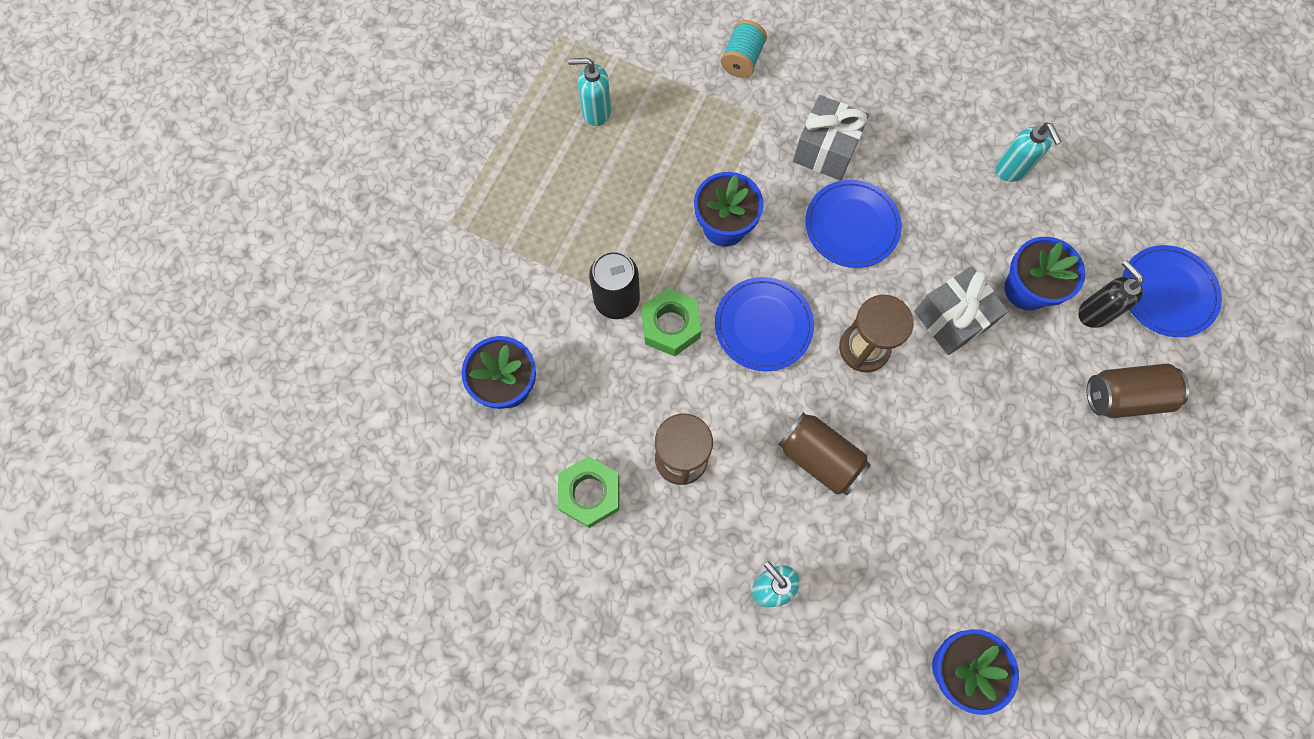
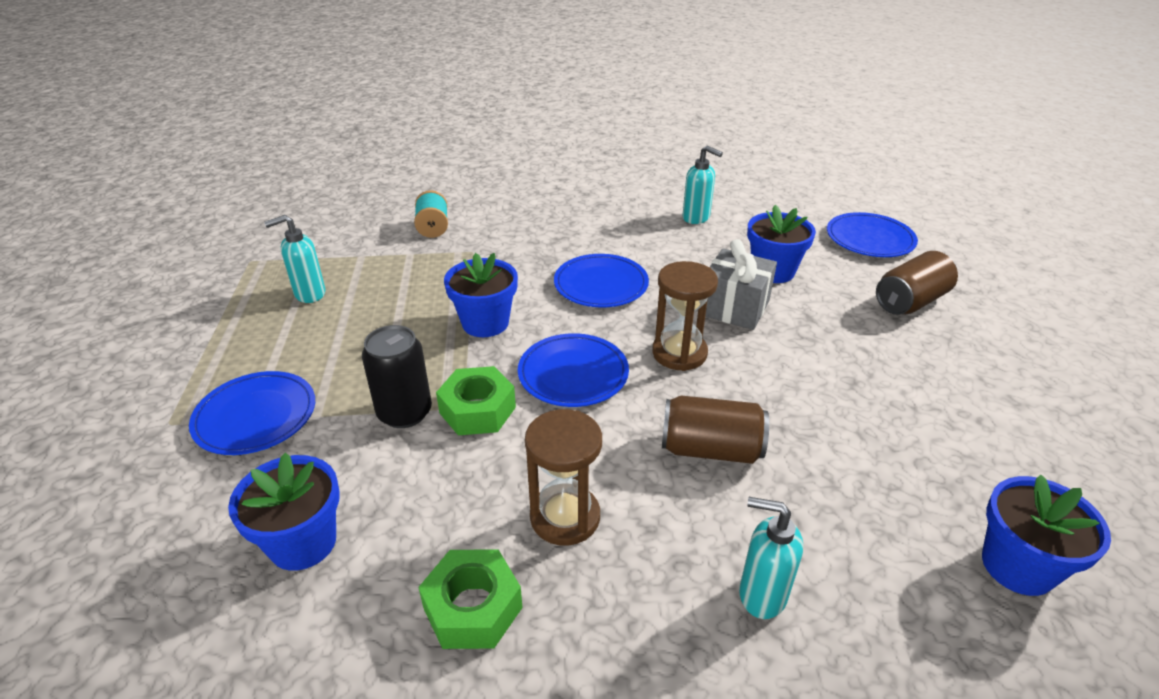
camera: 30 degrees left, 35 degrees down
grey gift [793,95,869,181] -> none
black soap dispenser [1078,260,1143,328] -> none
none -> blue plate [189,371,315,455]

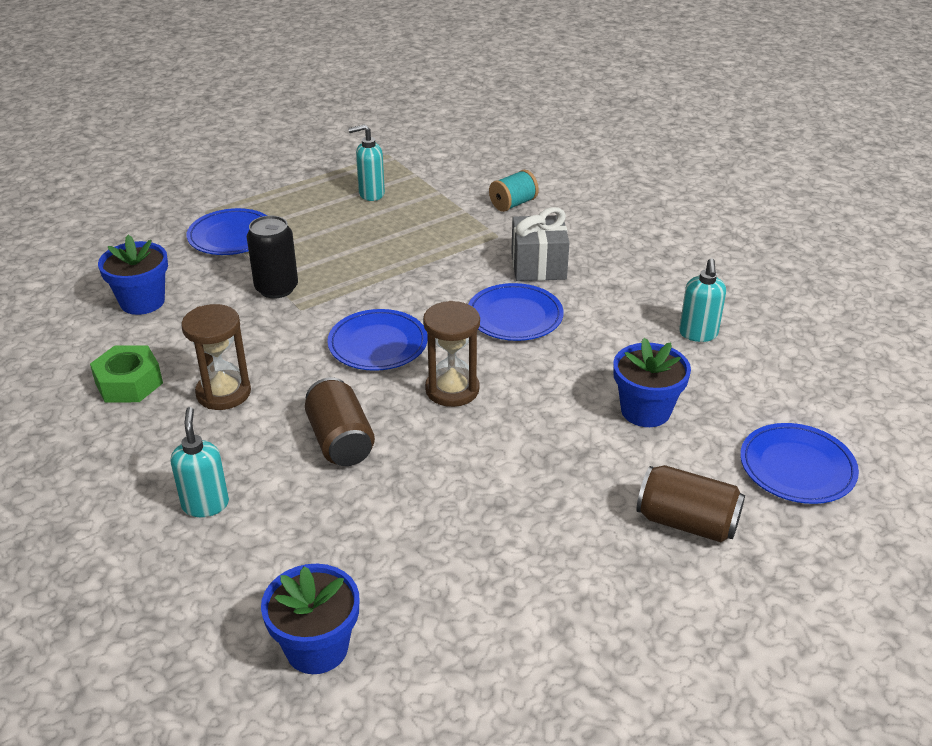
camera: 60 degrees right, 0 degrees up
turquoise soap dispenser [264,215,325,303] -> turquoise soap dispenser turned 45 degrees counterclockwise [348,124,385,201]
green nut [436,366,516,435] -> none
blue flower pot [444,253,518,337] -> none
grey gift [705,239,777,330] -> grey gift moved to [511,207,570,281]

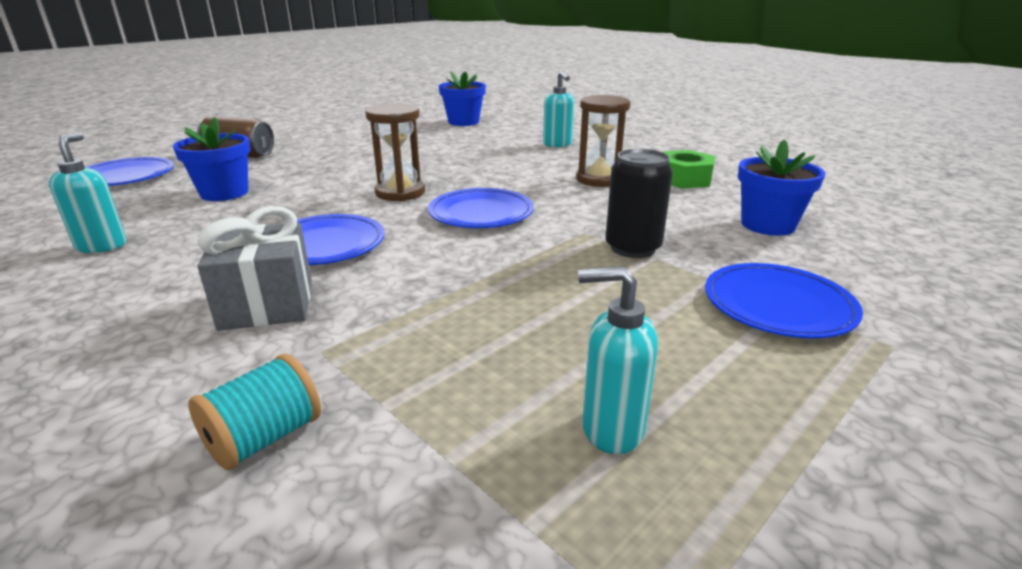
camera: 170 degrees right, 10 degrees down
brown can [305,377,375,466] -> none
turquoise soap dispenser [348,124,385,201] -> turquoise soap dispenser turned 150 degrees counterclockwise [578,266,658,454]

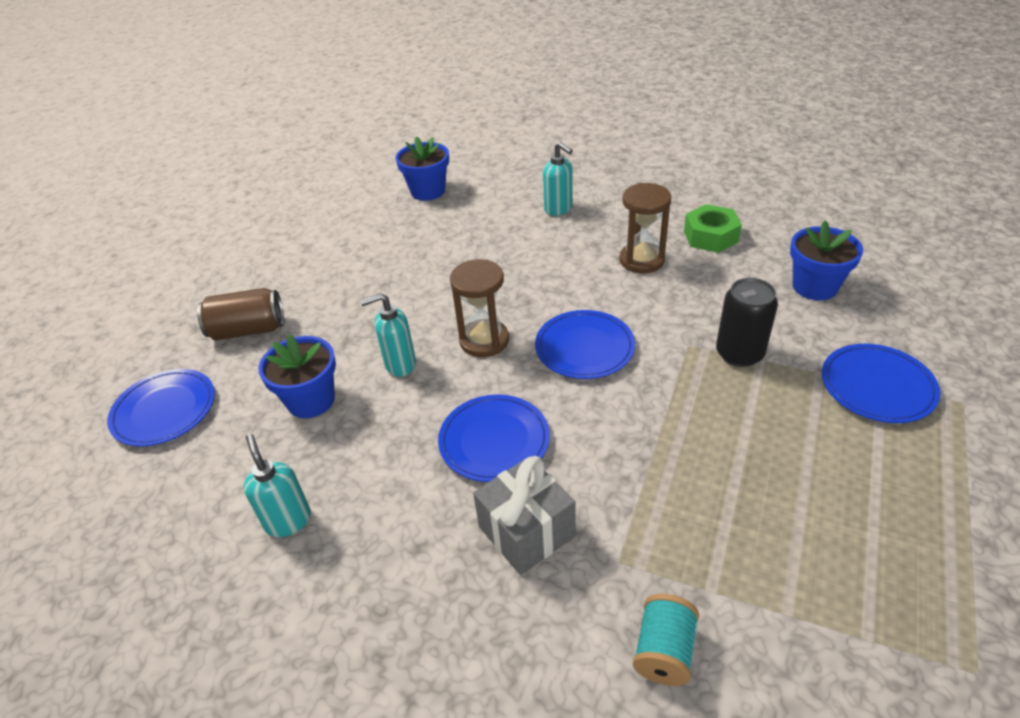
camera: 20 degrees left, 15 degrees up
turquoise soap dispenser [578,266,658,454] -> turquoise soap dispenser moved to [360,293,416,377]

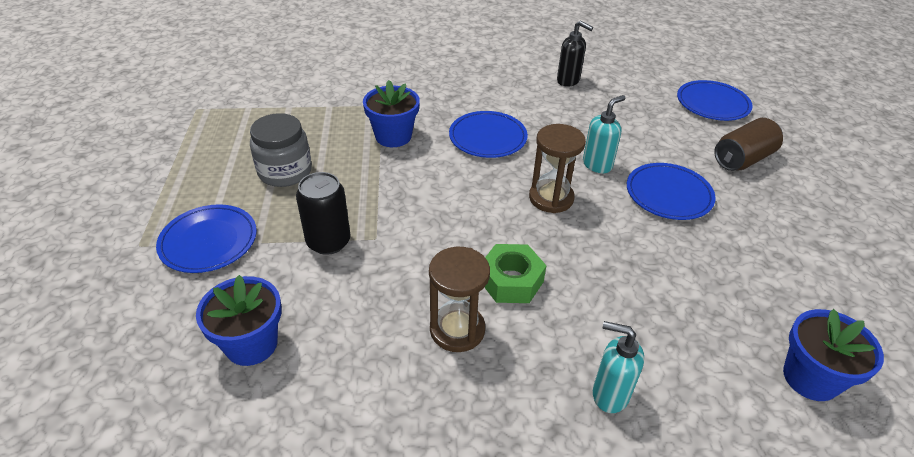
camera: 150 degrees right, 0 degrees up
turquoise soap dispenser [243,434,311,537] -> black soap dispenser [557,21,593,87]
blue flower pot [258,334,336,418] -> blue flower pot moved to [363,80,420,147]
grey gift [473,456,575,575] -> none
blue plate [535,310,635,379] -> blue plate moved to [627,163,716,220]
turquoise spool [633,594,699,686] -> none
green nut [684,204,742,253] -> green nut moved to [484,244,547,303]
none -> grey jar [250,113,312,187]

